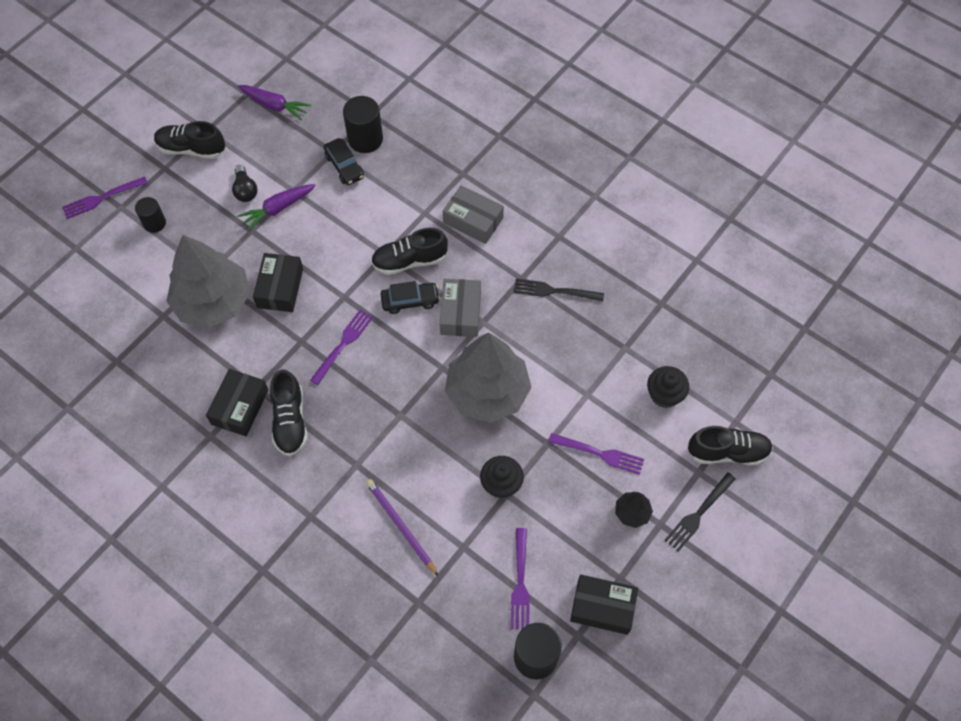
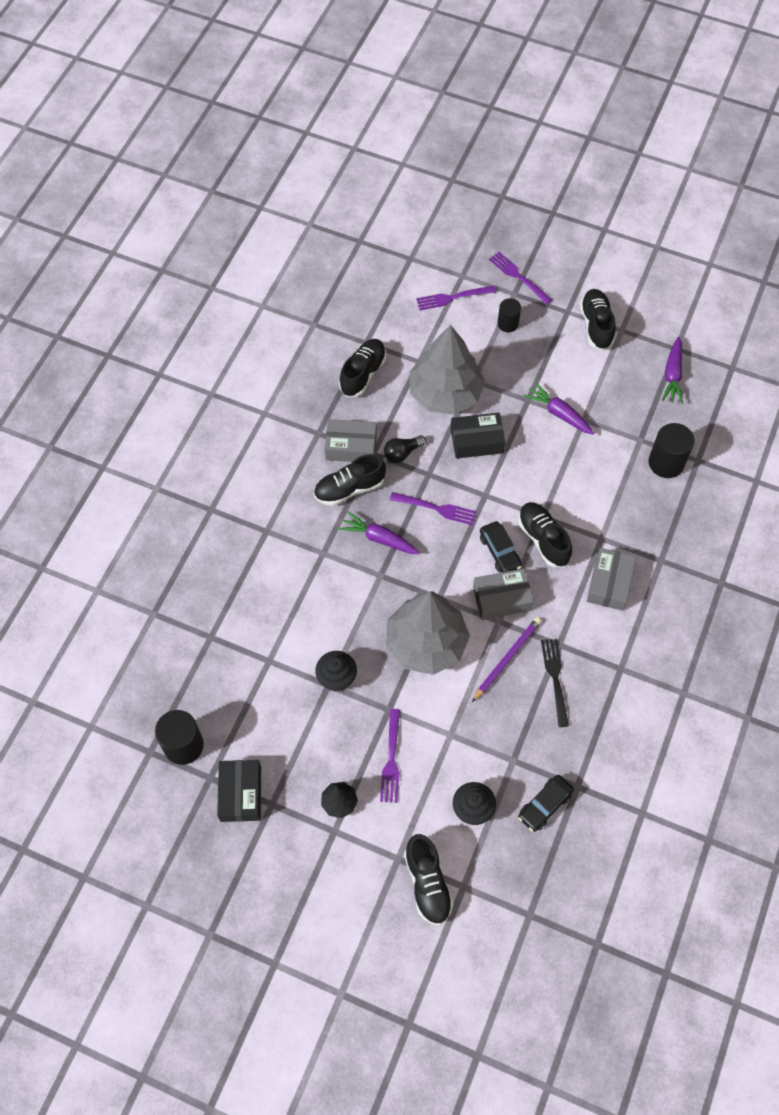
camera: 75 degrees right, 0 degrees up
black box [206,369,268,436] -> grey box [325,419,377,462]
black light bulb [232,165,258,202] -> black light bulb moved to [384,435,426,463]
black car [324,138,364,185] -> black car moved to [518,775,574,832]
purple pencil [366,479,438,576] -> purple pencil moved to [472,617,541,702]
purple fork [511,528,530,629] -> purple fork moved to [416,286,496,310]
black fork [665,472,736,552] -> none
none -> black shoe [339,339,386,397]
none -> purple carrot [339,511,420,554]

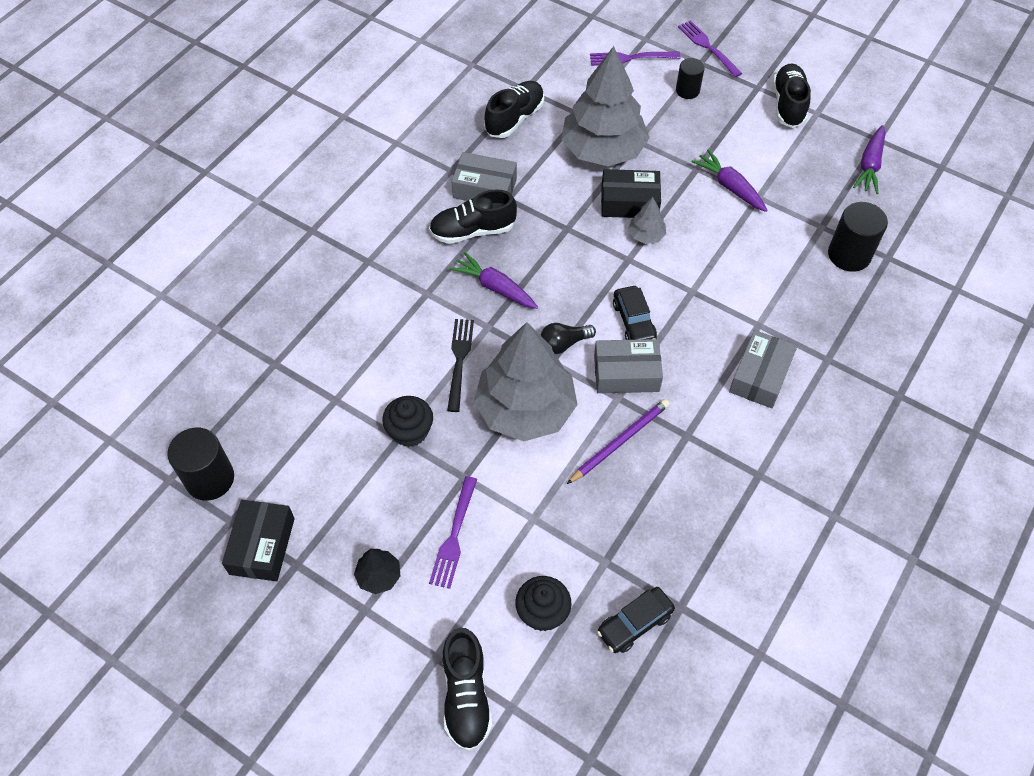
camera: 10 degrees right, 5 degrees down
black light bulb [384,435,426,463] -> black light bulb moved to [541,323,596,354]
purple fork [390,492,477,525] -> none
black shoe [518,502,572,567] -> none
black fork [541,639,569,727] -> black fork moved to [447,319,474,412]
none -> grey tree [628,197,666,244]

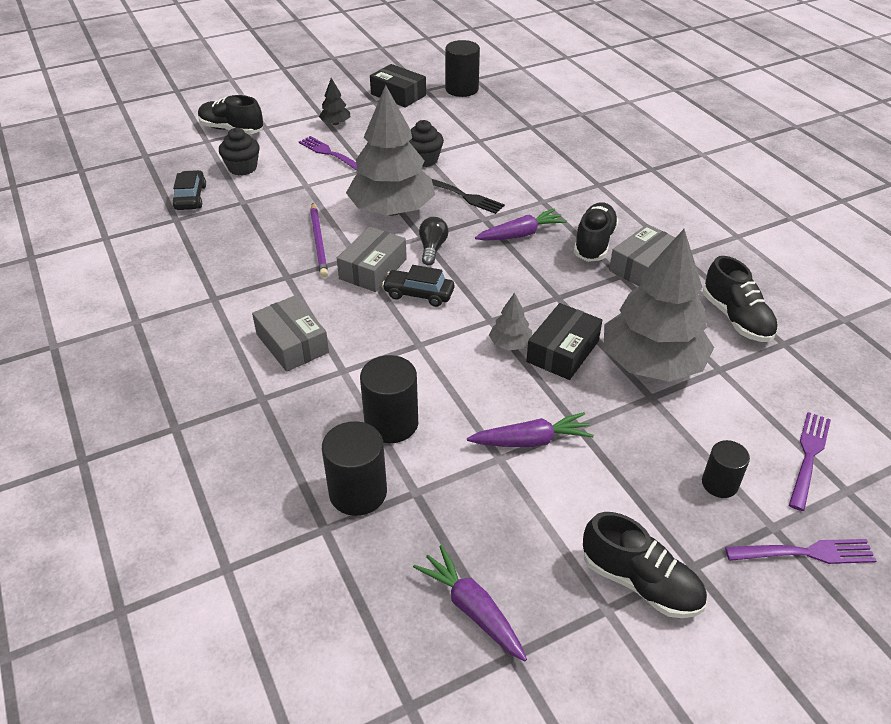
camera: 120 degrees right, 15 degrees down
none -> black cylinder [360,355,418,443]

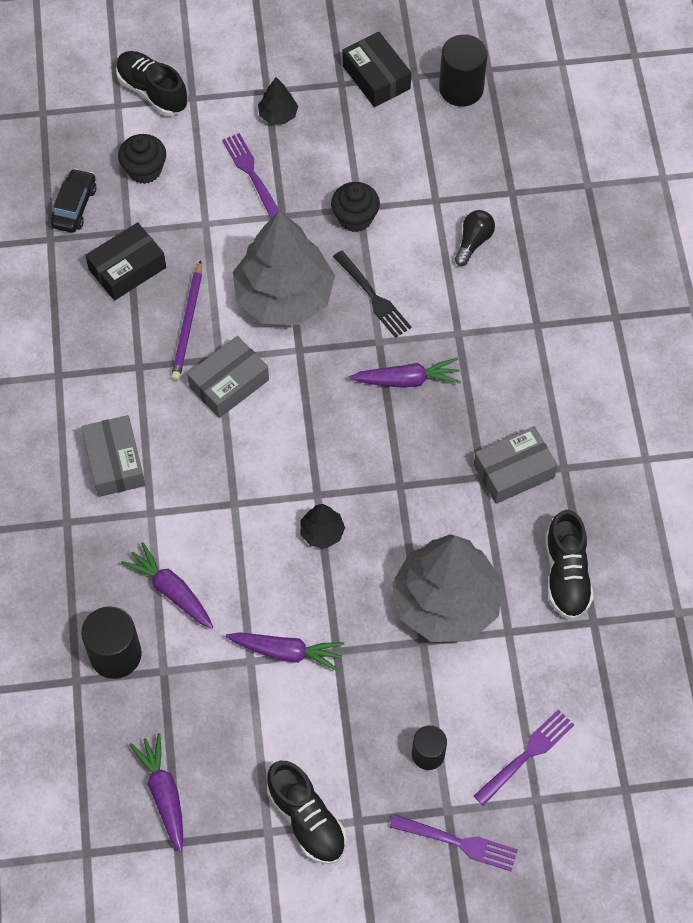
camera: 20 degrees right, 20 degrees up
black cylinder [360,355,418,443] -> purple carrot [121,542,213,629]
black car [382,265,454,307] -> none
black light bulb [419,217,449,265] -> black light bulb moved to [454,210,495,266]
grey tree [489,293,532,350] -> black tree [300,504,345,548]
black box [526,303,602,380] -> black box moved to [85,222,166,301]
black shoe [574,202,619,262] -> none

